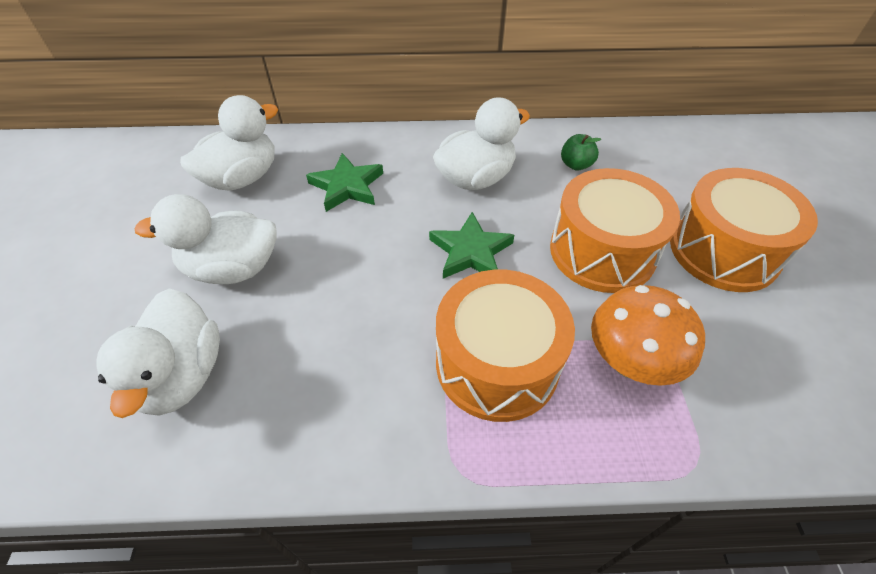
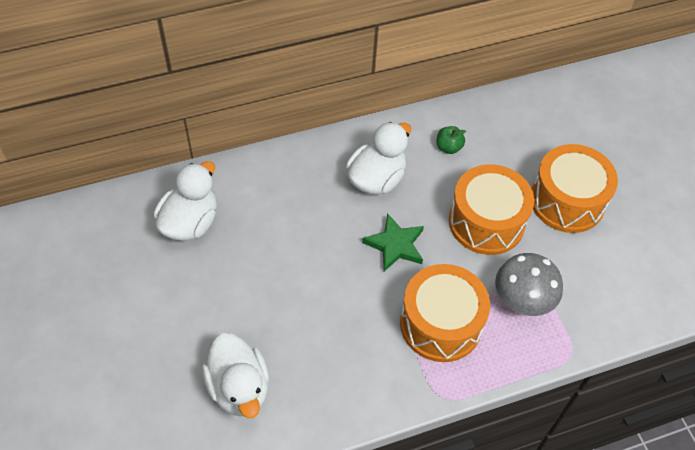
camera: 20 degrees left, 5 degrees up
white duck [134,194,277,284] -> none
green star [306,153,383,212] -> none
orange mushroom [591,285,705,386] -> grey mushroom [495,253,563,316]

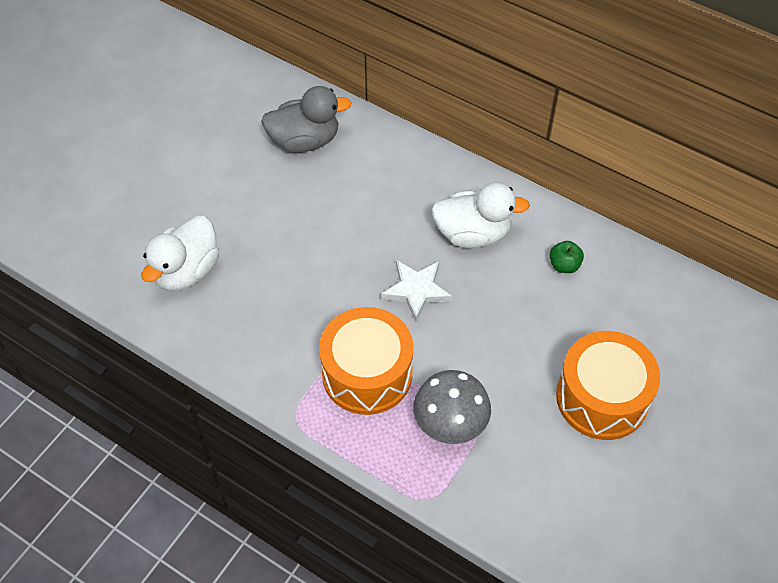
camera: 55 degrees right, 0 degrees up
white duck [154,161,217,241] -> grey duck [261,86,351,153]
green star [362,213,424,271] -> white star [381,260,452,322]
orange drum [449,164,534,255] -> none

